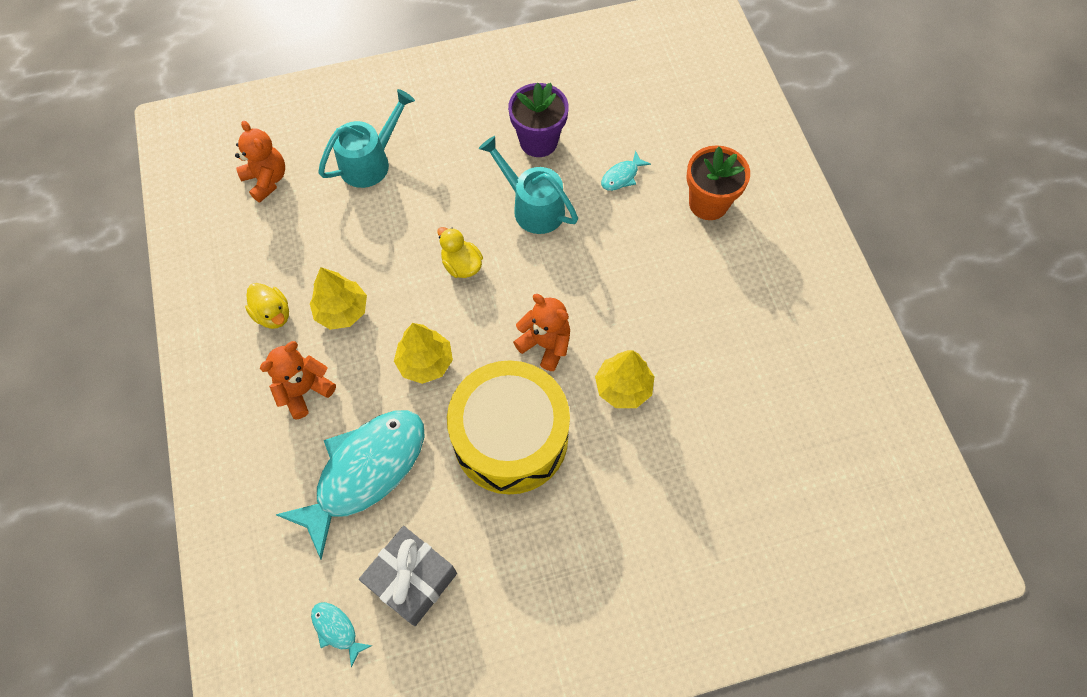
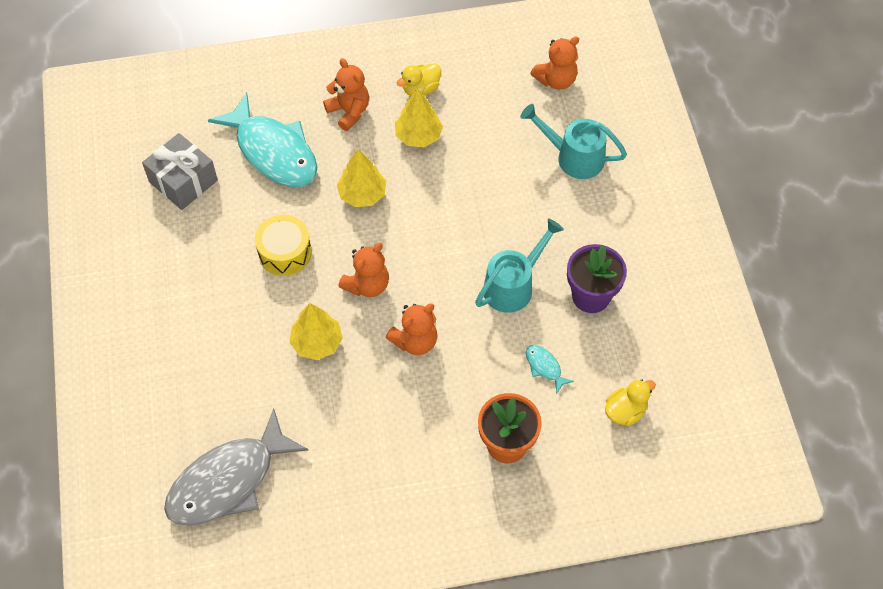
camera: 95 degrees right, 5 degrees down
turquoise fish [311,602,372,667] -> none
turquoise watering can [318,89,415,188] -> turquoise watering can turned 150 degrees clockwise [520,104,627,179]
yellow duck [437,227,483,278] -> yellow duck moved to [605,379,656,426]
yellow drum [447,360,570,494] -> yellow drum [255,215,312,276], size x0.55
none -> grey fish [164,409,309,526]
none -> orange teddy bear [386,304,438,355]

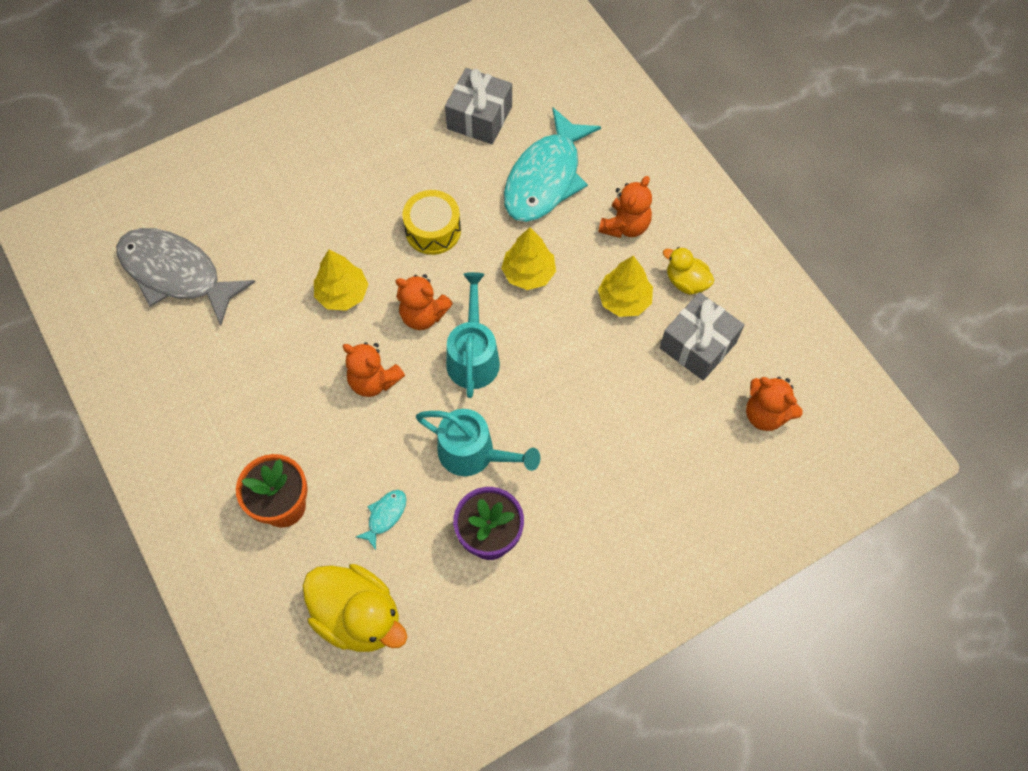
camera: 70 degrees right, 5 degrees up
turquoise watering can [520,104,627,179] -> turquoise watering can moved to [446,272,500,398]
yellow duck [605,379,656,426] -> yellow duck [303,564,407,652], size x1.83
none -> grey gift [660,292,744,381]

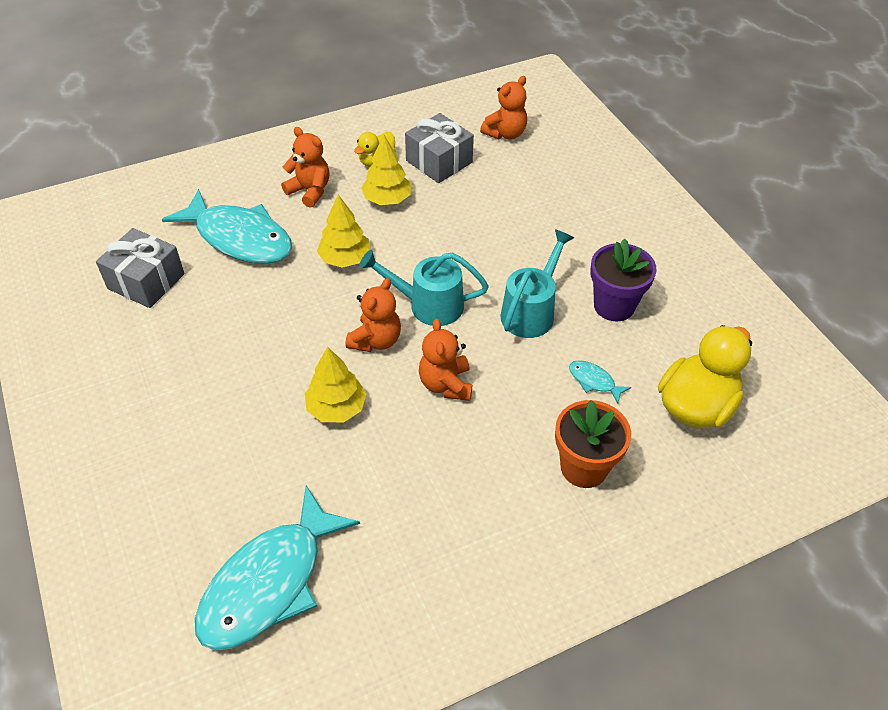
camera: 85 degrees left, 15 degrees down
grey fish [116,228,255,326] -> turquoise fish [195,486,360,650]
orange teddy bear [343,342,405,397] -> orange teddy bear turned 135 degrees clockwise [419,319,472,401]
yellow drum [402,190,461,255] -> none

